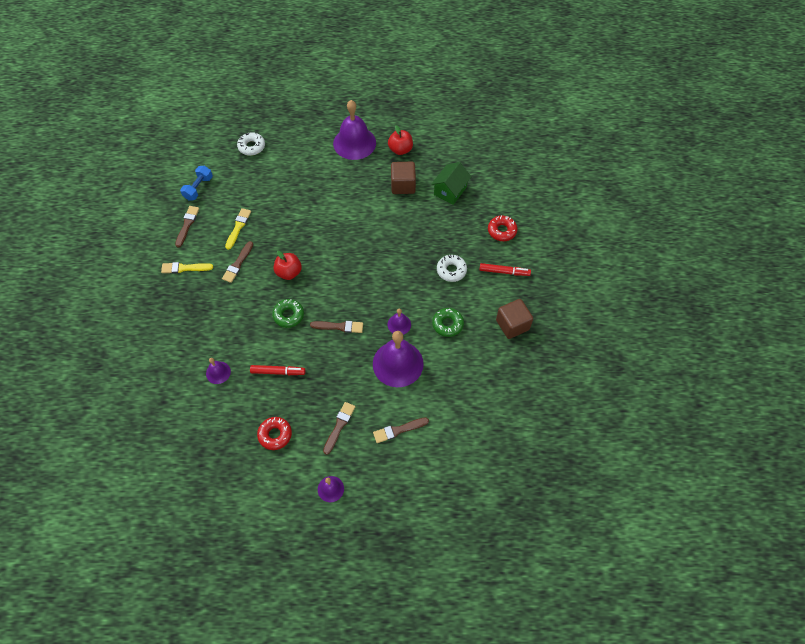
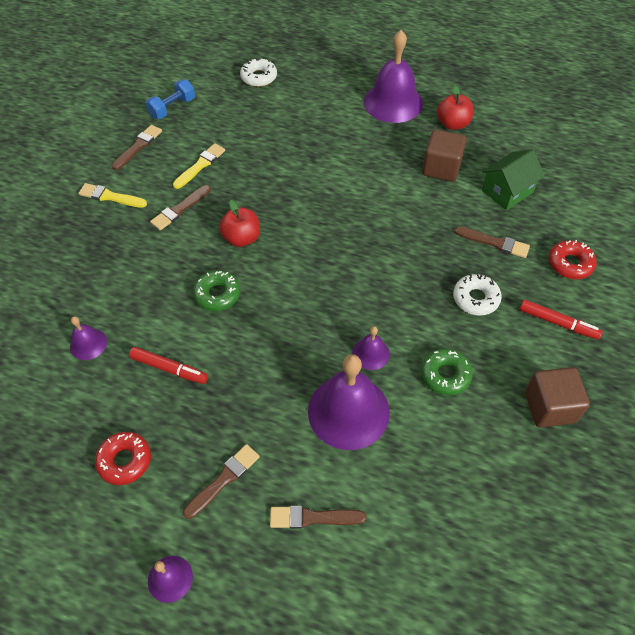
camera: 20 degrees right, 5 degrees down
brown brush [310,321,363,333] -> brown brush moved to [455,227,530,258]

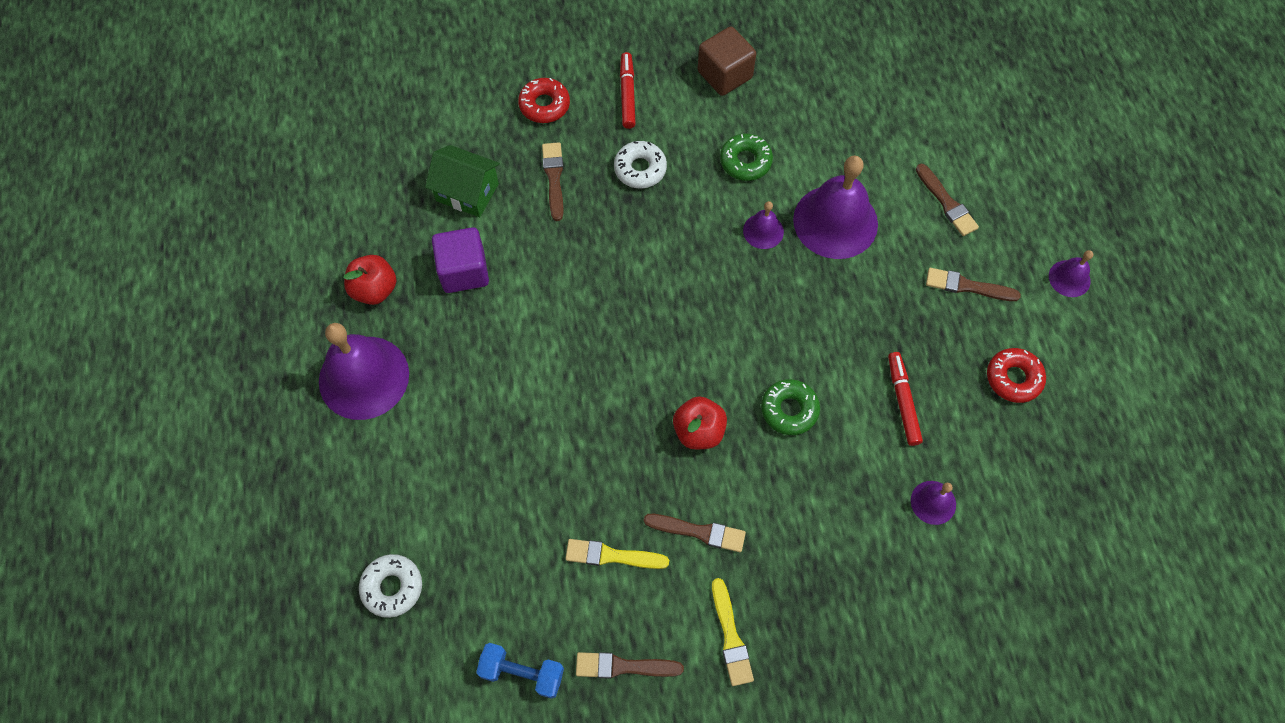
camera: 120 degrees left, 10 degrees up
brown cube [422,130,466,182] -> purple cube [432,227,489,293]

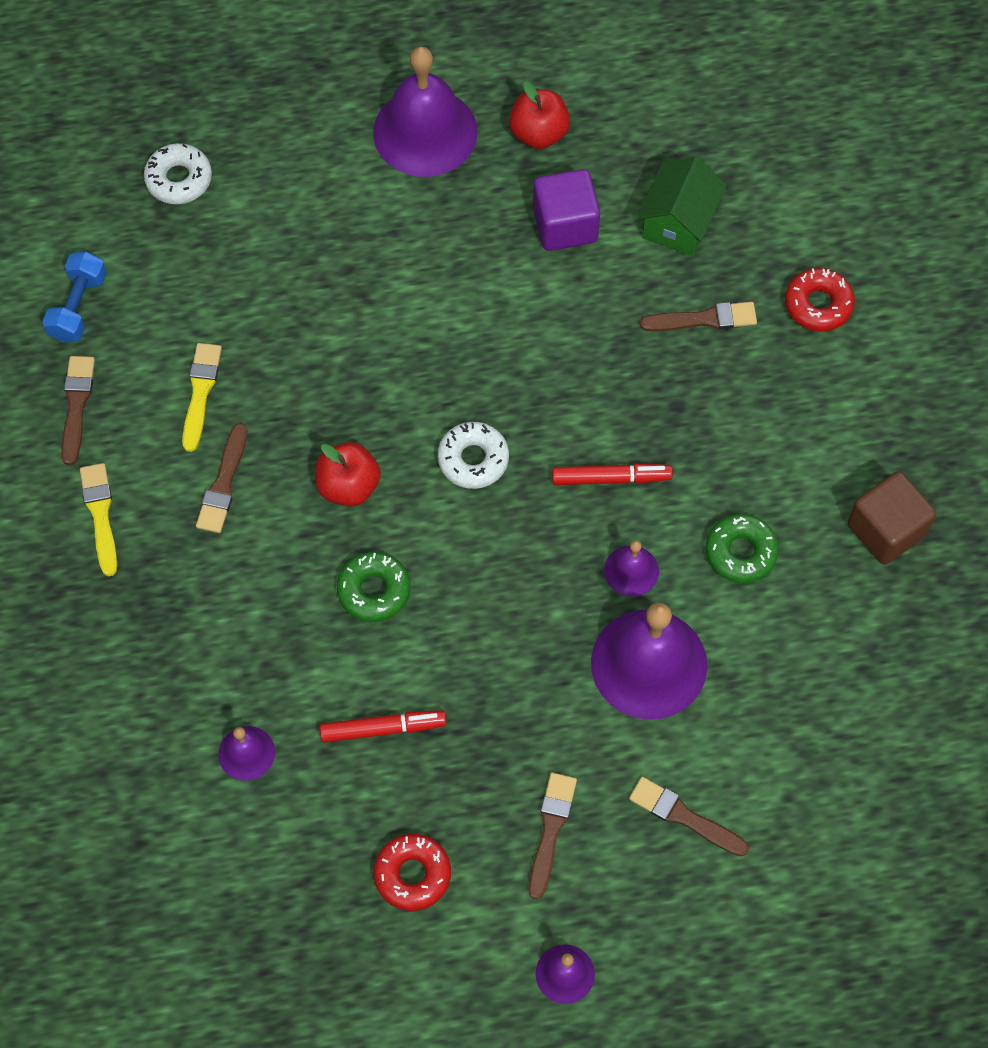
camera: 90 degrees right, 0 degrees up
white donut [614,141,667,188] -> white donut moved to [438,422,509,489]
red marker [620,52,636,129] -> red marker moved to [552,463,673,485]
yellow brush [712,578,754,686] -> yellow brush turned 90 degrees clockwise [80,463,117,576]
brown brush [916,164,979,236] -> brown brush turned 60 degrees clockwise [629,777,749,856]

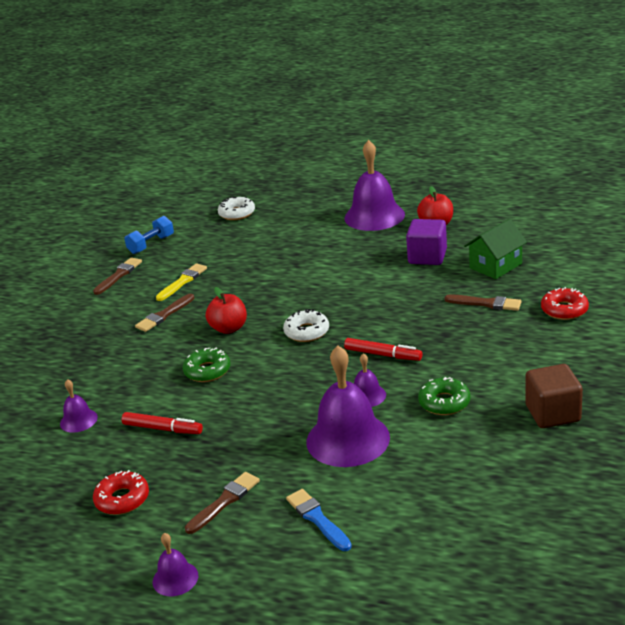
camera: 30 degrees right, 35 degrees down
yellow brush [80,463,117,576] -> none
brown brush [629,777,749,856] -> blue brush [286,489,352,551]

